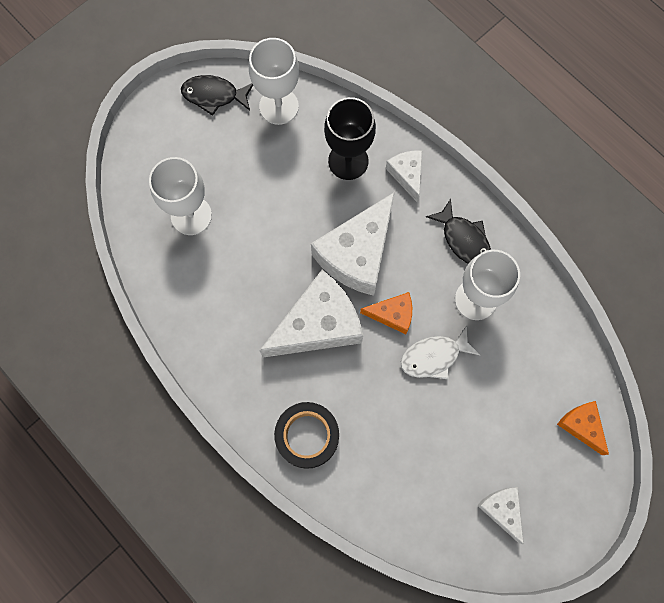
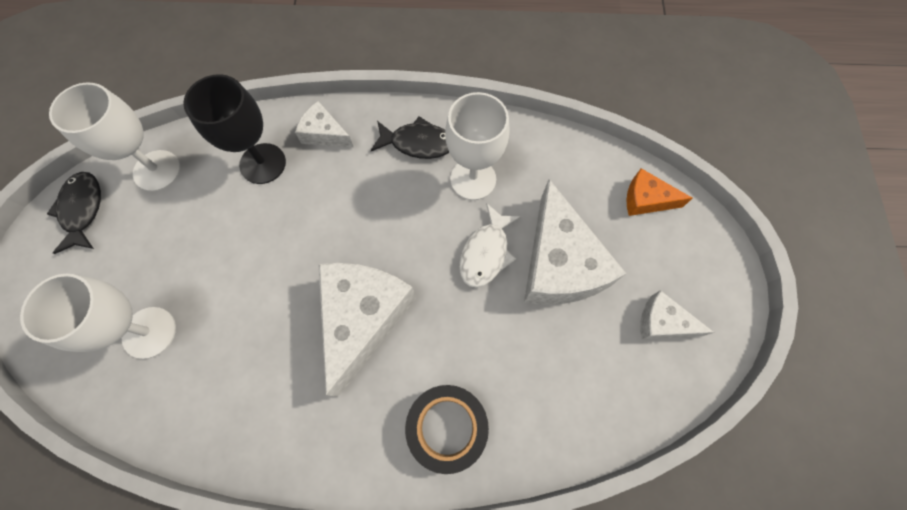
camera: 45 degrees left, 5 degrees down
black fish [181,75,253,116] -> black fish turned 120 degrees clockwise [47,172,101,254]
white cheese [311,192,395,296] -> white cheese moved to [524,179,626,305]
orange cheese [360,292,412,334] -> none

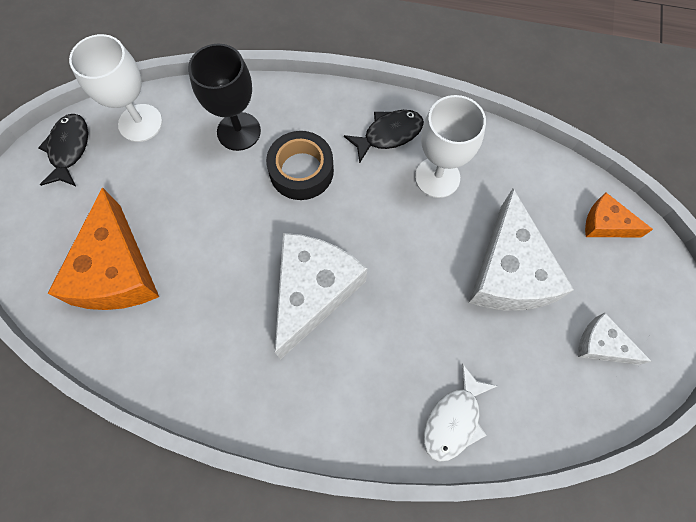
camera: 10 degrees right, 0 degrees up
white goblet [20,274,176,359] -> orange cheese [47,187,159,310]
white cheese [295,101,354,148] -> none
black fish [371,116,449,159] -> black fish turned 45 degrees counterclockwise [344,110,424,163]
black tape [405,385,489,474] -> black tape moved to [266,131,334,200]
white fish [459,203,521,288] -> white fish moved to [424,363,497,462]

